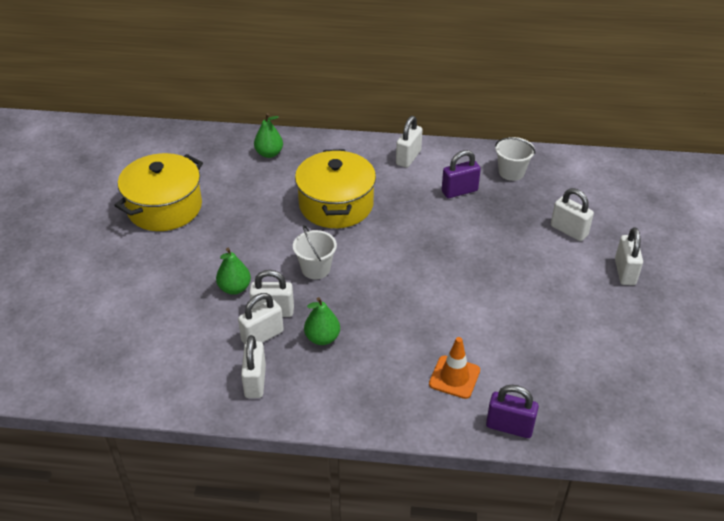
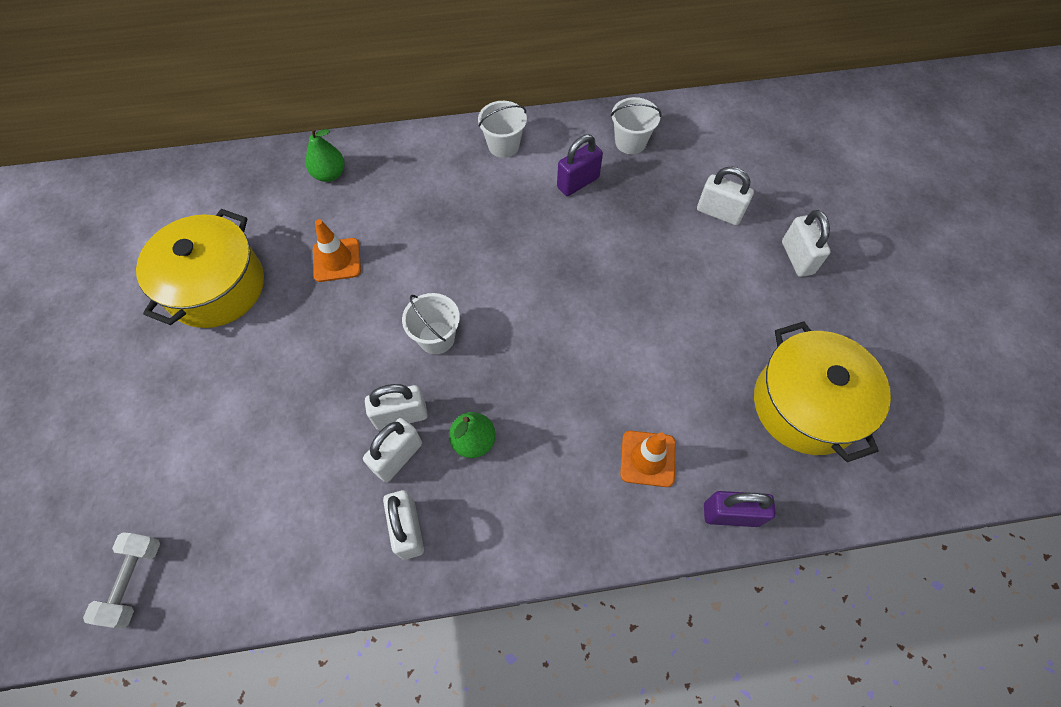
camera: 15 degrees left, 20 degrees up
green pear [216,248,251,295] -> none
yellow pot [295,149,376,228] -> yellow pot moved to [754,321,891,462]
white padlock [396,116,423,168] -> white bucket [478,101,527,158]
none -> white dumbbell [83,532,160,629]
none -> orange traffic cone [313,219,361,282]

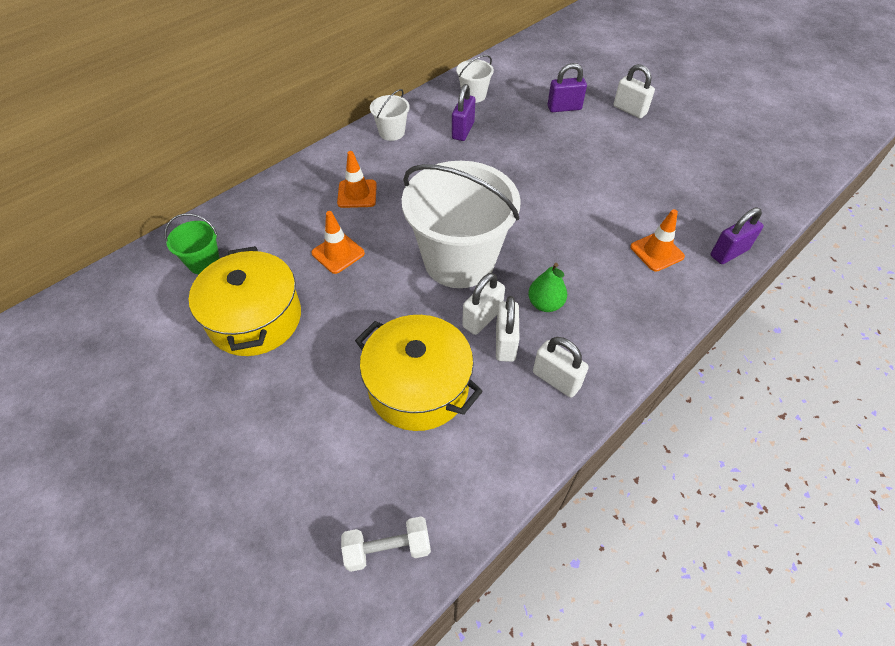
camera: 35 degrees left, 10 degrees down
white dumbbell [83,532,160,629] -> white dumbbell turned 75 degrees counterclockwise [341,517,431,572]
green pear [306,127,345,182] -> none
white bucket [402,293,460,354] -> white bucket [402,161,521,288], size x2.30
white padlock [697,167,754,225] -> purple padlock [547,63,587,112]
yellow pot [754,321,891,462] -> yellow pot moved to [355,315,483,431]
none -> green bucket [165,213,220,274]
none -> orange traffic cone [337,151,377,208]

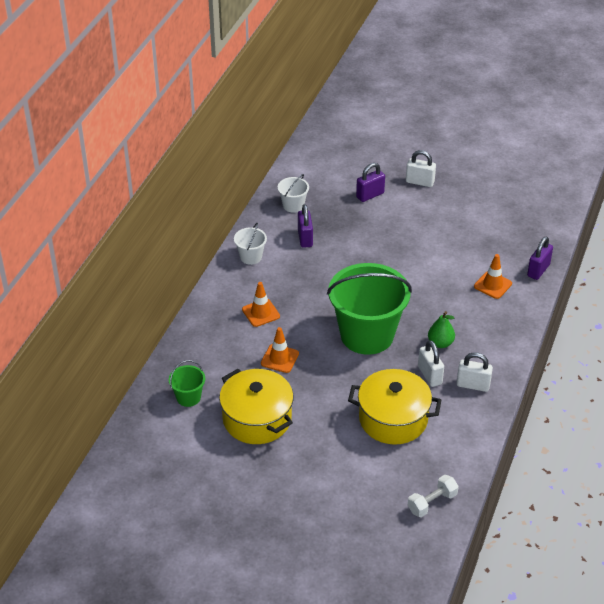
camera: 25 degrees left, 10 degrees down
white bucket [402,161,521,288] -> green bucket [327,263,412,355]
white padlock [462,273,505,335] -> none

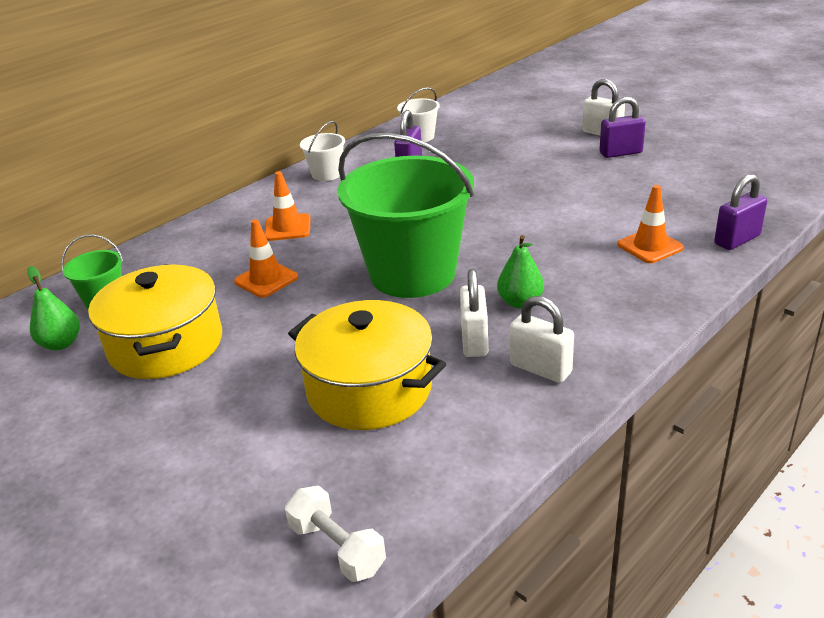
camera: 25 degrees right, 10 degrees down
purple padlock [356,163,385,202] -> purple padlock moved to [599,97,646,158]
white dumbbell [408,475,459,517] -> white dumbbell turned 60 degrees clockwise [285,486,386,582]
none -> green pear [27,266,80,350]

